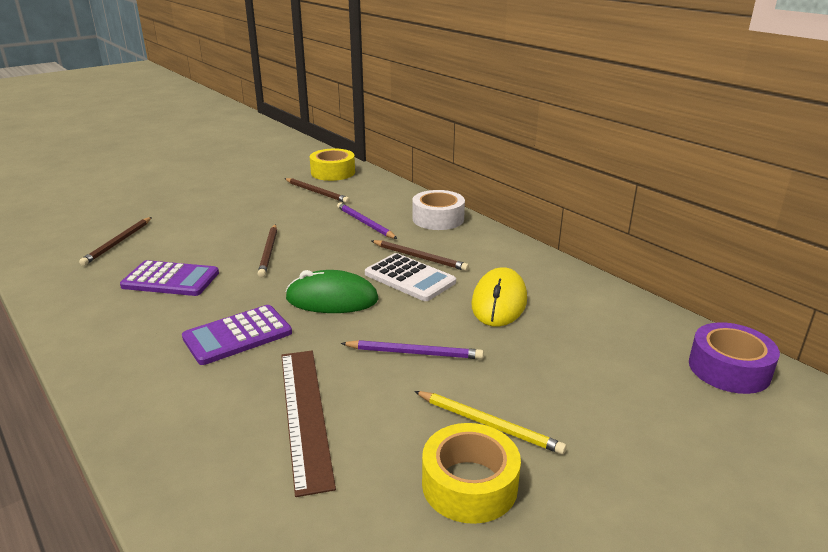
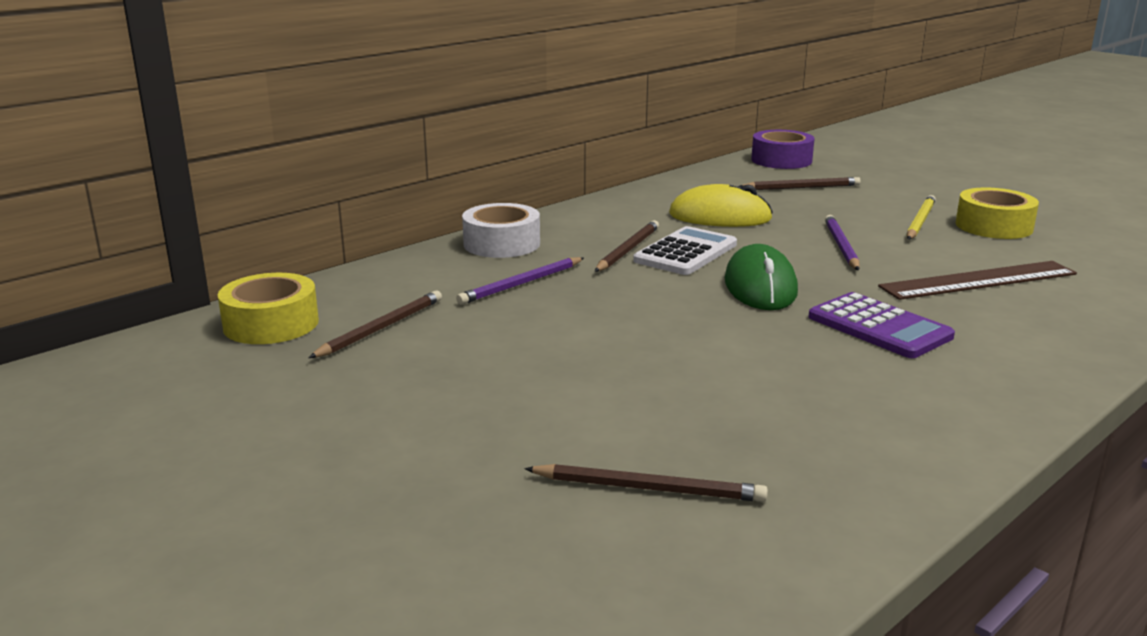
camera: 95 degrees left, 5 degrees down
purple calculator [120,260,219,296] -> none
brown pencil [258,224,277,277] -> brown pencil moved to [738,177,861,190]

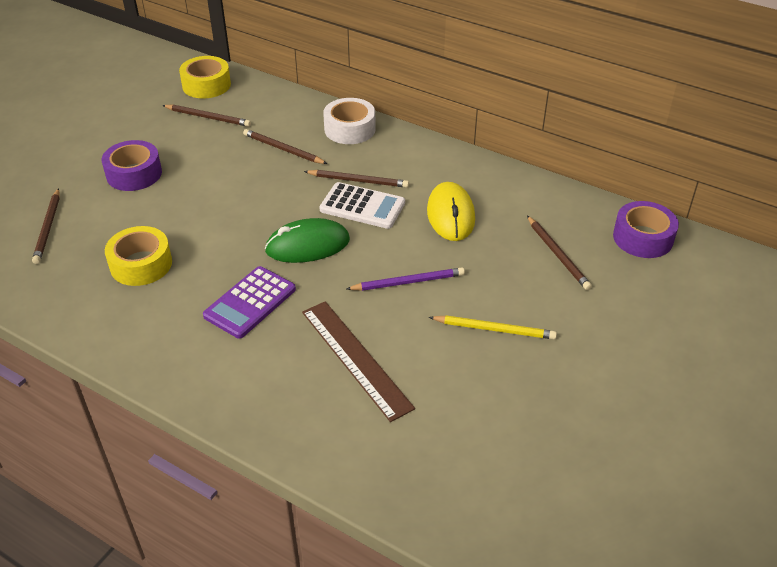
camera: 75 degrees right, 20 degrees up
purple pencil [456,257,584,305] -> brown pencil [243,129,327,164]
yellow tape [956,188,1039,239] -> yellow tape moved to [105,226,172,286]
none -> purple tape [102,140,162,191]

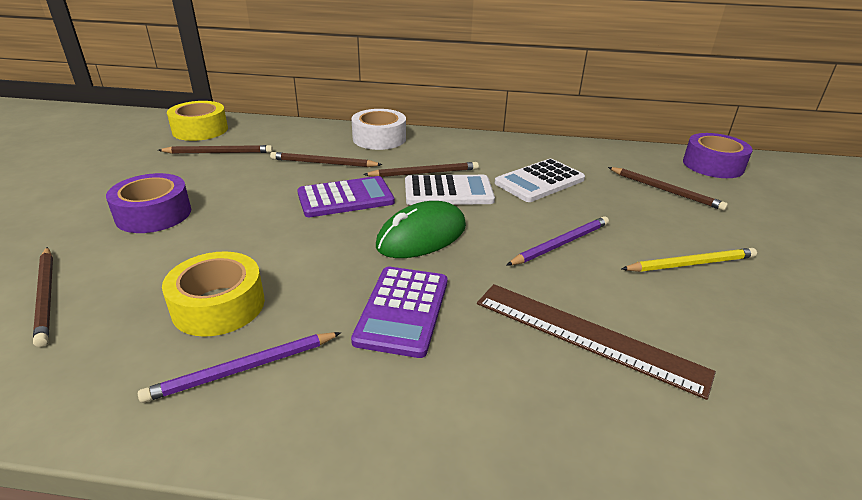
camera: 25 degrees left, 10 degrees down
yellow mouse [427,182,475,241] -> white calculator [495,159,585,202]
none -> purple pencil [138,332,341,403]
none -> purple calculator [297,176,395,217]

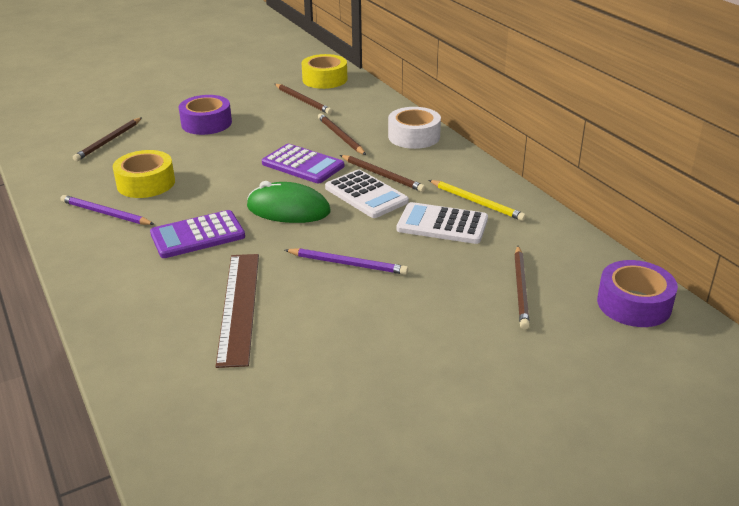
camera: 55 degrees right, 0 degrees up
yellow pencil [621,248,757,272] -> yellow pencil moved to [429,180,526,221]

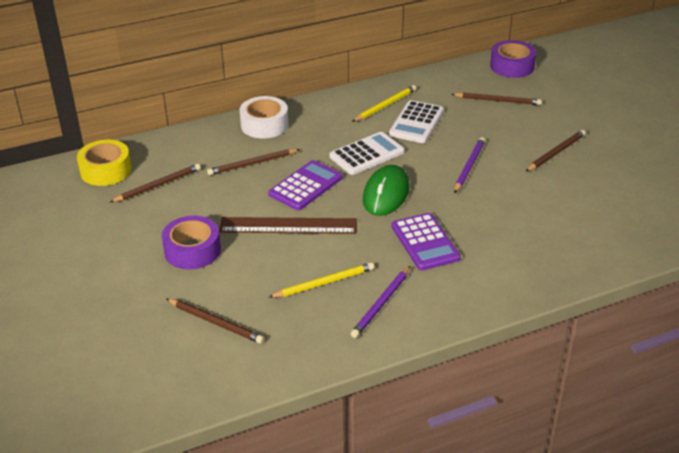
camera: 85 degrees left, 5 degrees up
yellow tape [113,150,175,198] -> yellow pencil [268,262,374,298]
brown ruler [215,254,259,368] -> brown ruler moved to [219,217,357,234]
brown pencil [340,155,426,192] -> brown pencil moved to [525,130,586,172]

